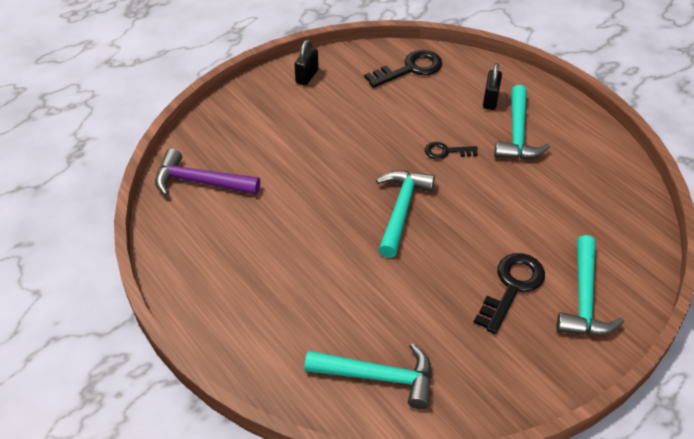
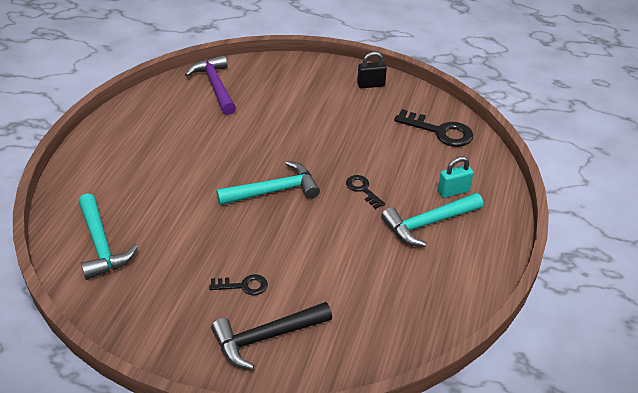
camera: 55 degrees right, 5 degrees down
black key [473,253,545,334] -> black key [209,274,268,295], size x0.58
black padlock [483,63,502,110] -> turquoise padlock [438,156,474,198]
turquoise hammer [556,235,624,335] -> black hammer [211,302,332,370]

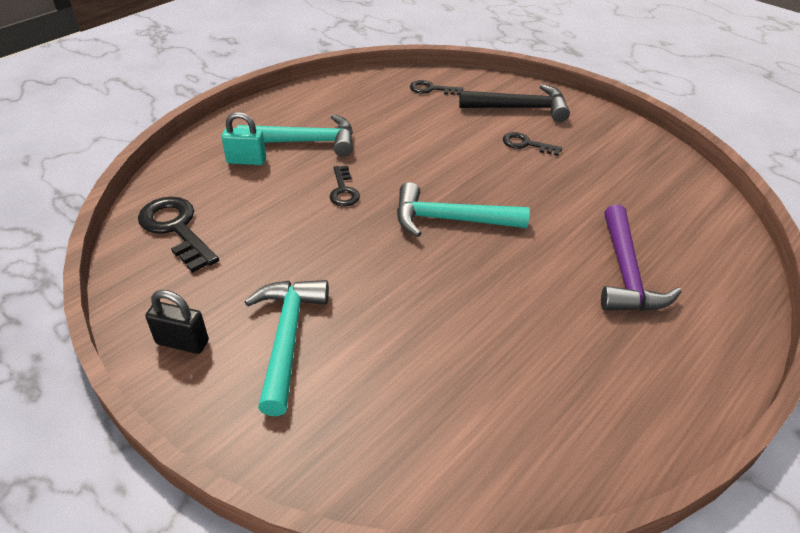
camera: 155 degrees left, 0 degrees up
turquoise hammer [78,193,138,280] -> turquoise hammer moved to [245,280,329,416]
purple hammer [185,55,236,115] -> purple hammer moved to [601,205,681,311]
none -> black key [410,80,463,95]

